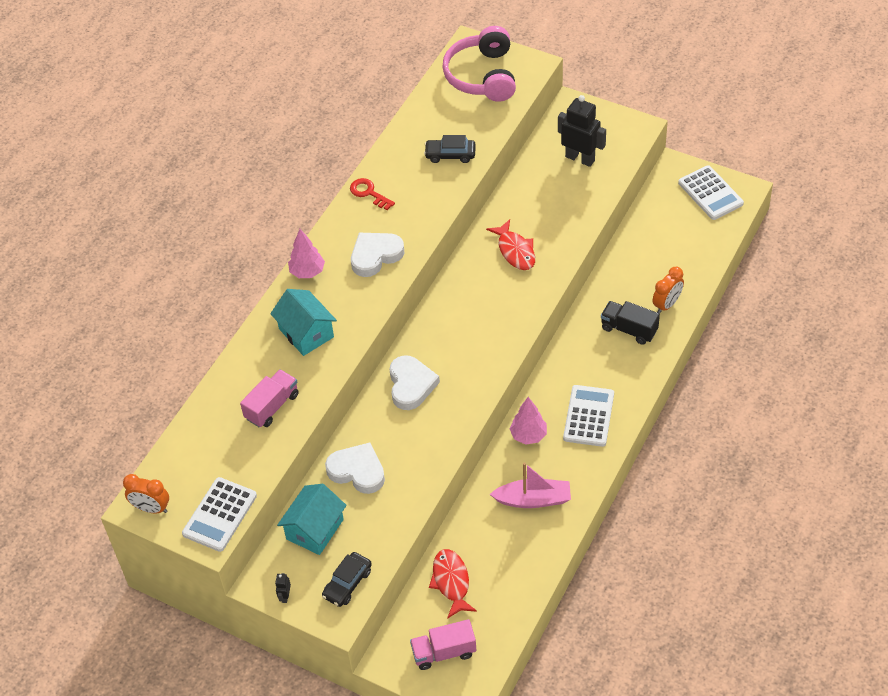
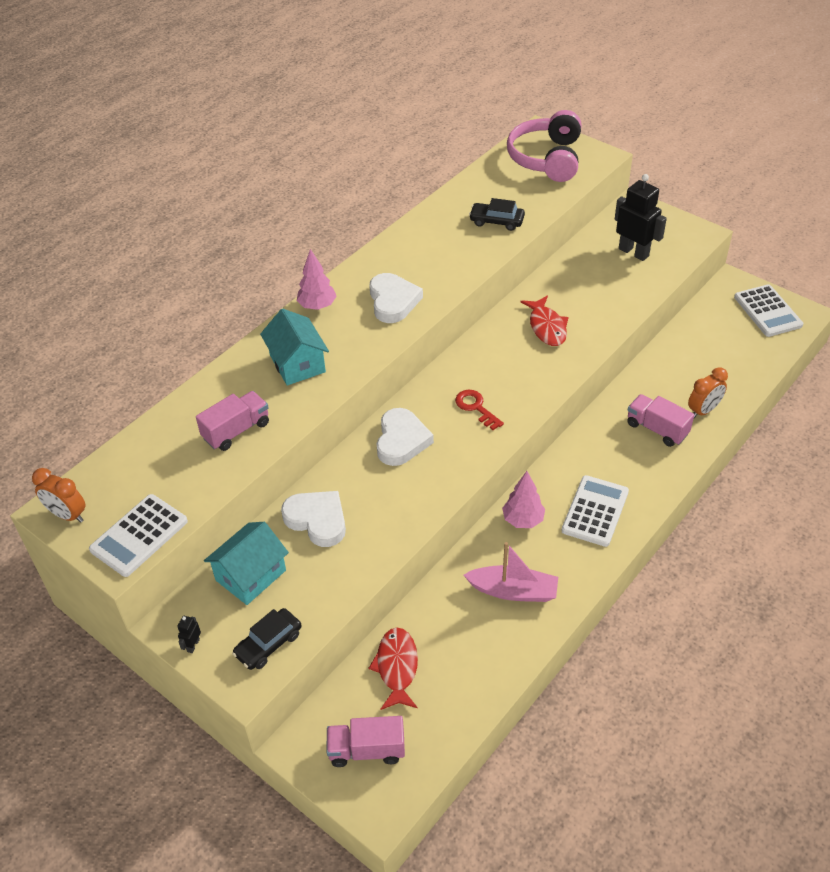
camera: 10 degrees right, 5 degrees down
red key [350,178,395,210] -> red key moved to [455,390,504,430]
white heart [351,233,404,277] -> white heart turned 105 degrees clockwise [369,273,423,323]
black truck [601,301,660,345] -> pink truck [627,394,694,447]

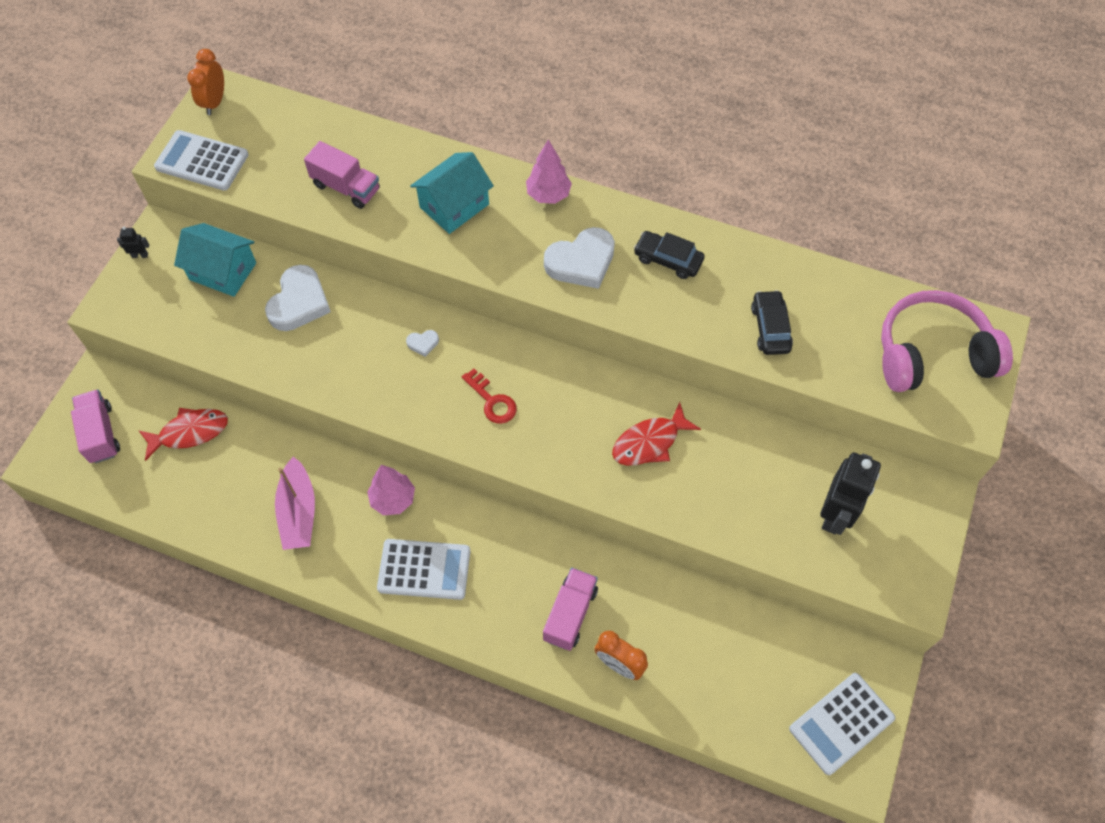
camera: 70 degrees right, 15 degrees up
black car [232,608,302,670] -> black car moved to [634,231,705,279]
white heart [376,408,434,466] -> white heart [406,330,439,357], size x0.44
red key [455,390,504,430] -> red key turned 105 degrees clockwise [462,368,517,424]

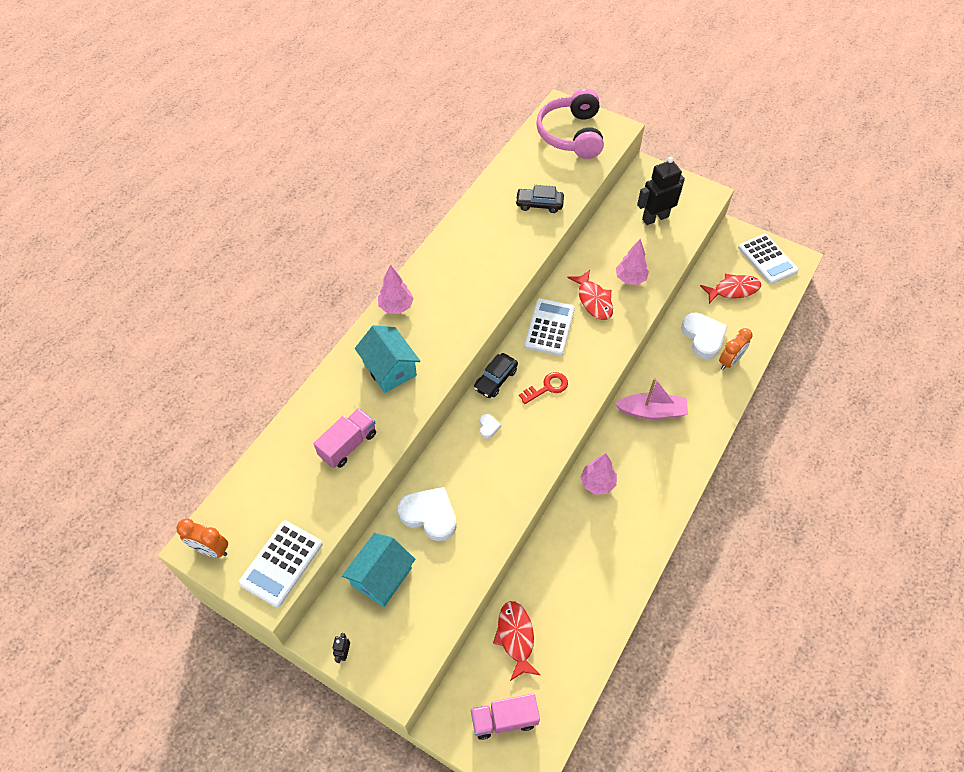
camera: 80 degrees left, 5 degrees down
pink boat [275,456,315,550] -> pink boat moved to [615,378,688,419]
white calculator [377,539,470,600] -> white calculator moved to [524,298,575,356]
pink truck [543,568,598,651] -> none
white heart [544,227,615,289] -> white heart moved to [681,313,728,359]
black car [634,231,705,279] -> black car moved to [474,353,518,398]
black robot [820,452,881,535] -> black robot turned 60 degrees counterclockwise [637,157,685,225]
none -> pink tree [616,239,649,285]
none -> red fish [700,274,761,304]

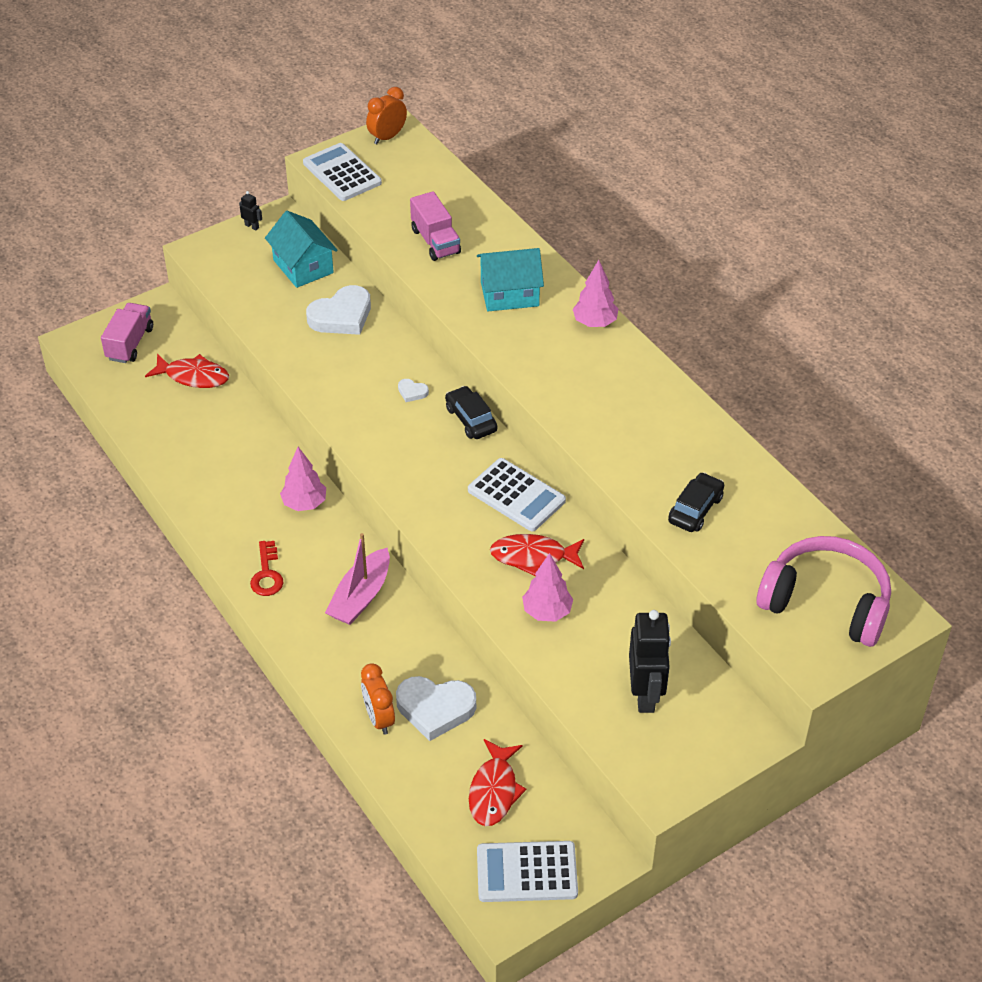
camera: 115 degrees right, 10 degrees down
red key [519,372,568,404] -> red key moved to [250,541,284,596]

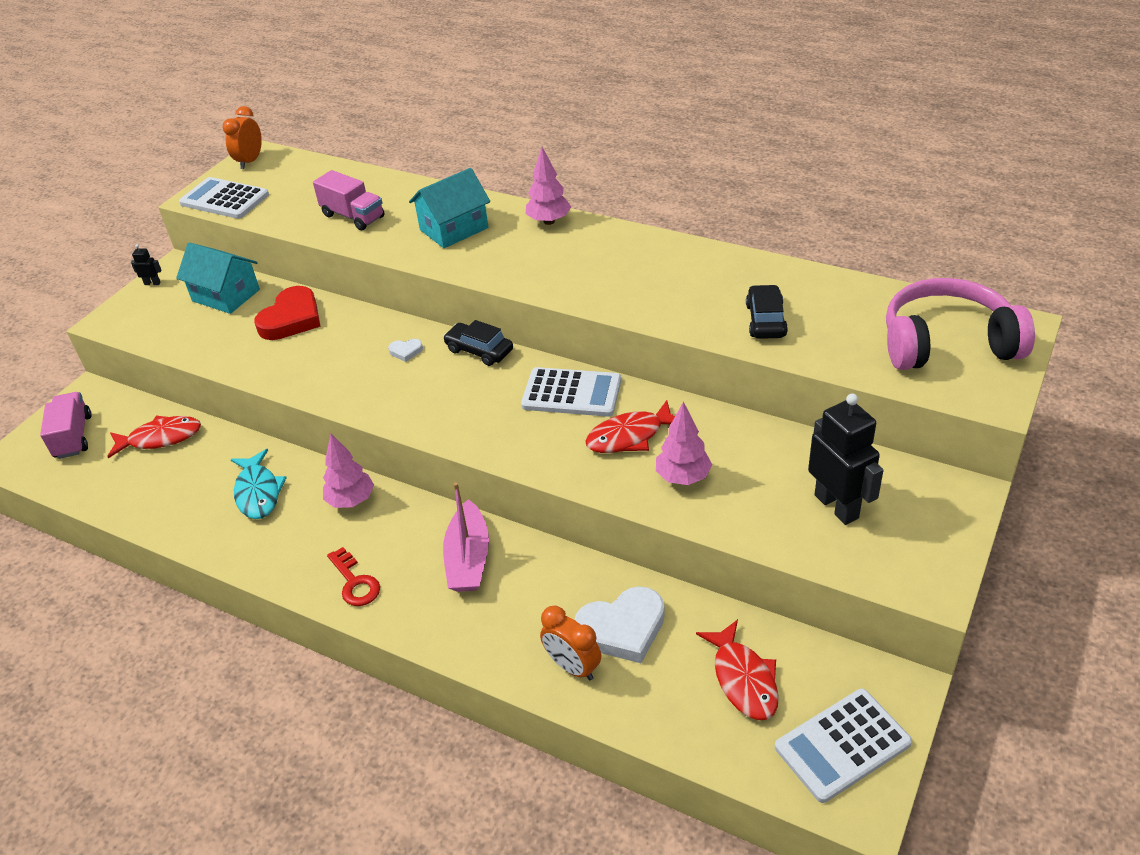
camera: 25 degrees left, 5 degrees down
white heart [306,285,371,335] -> red heart [254,286,321,340]
none -> turquoise fish [230,449,287,519]

